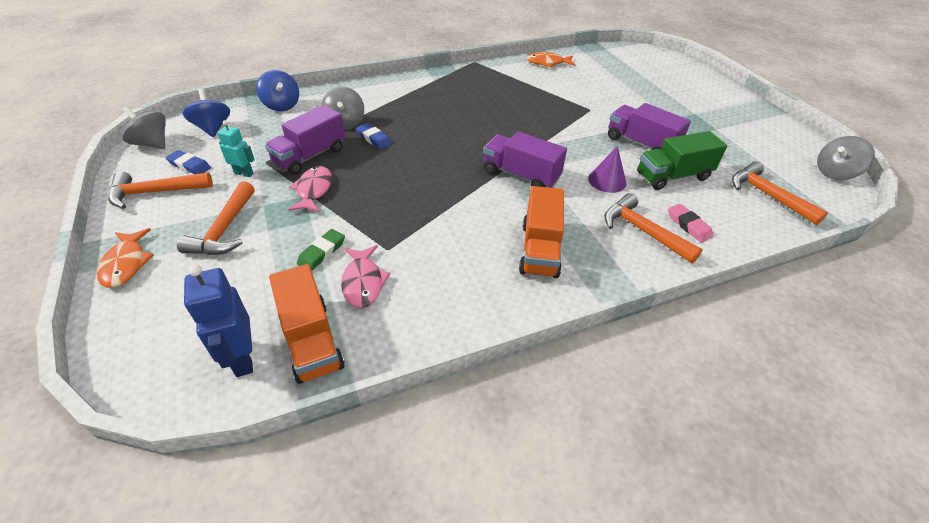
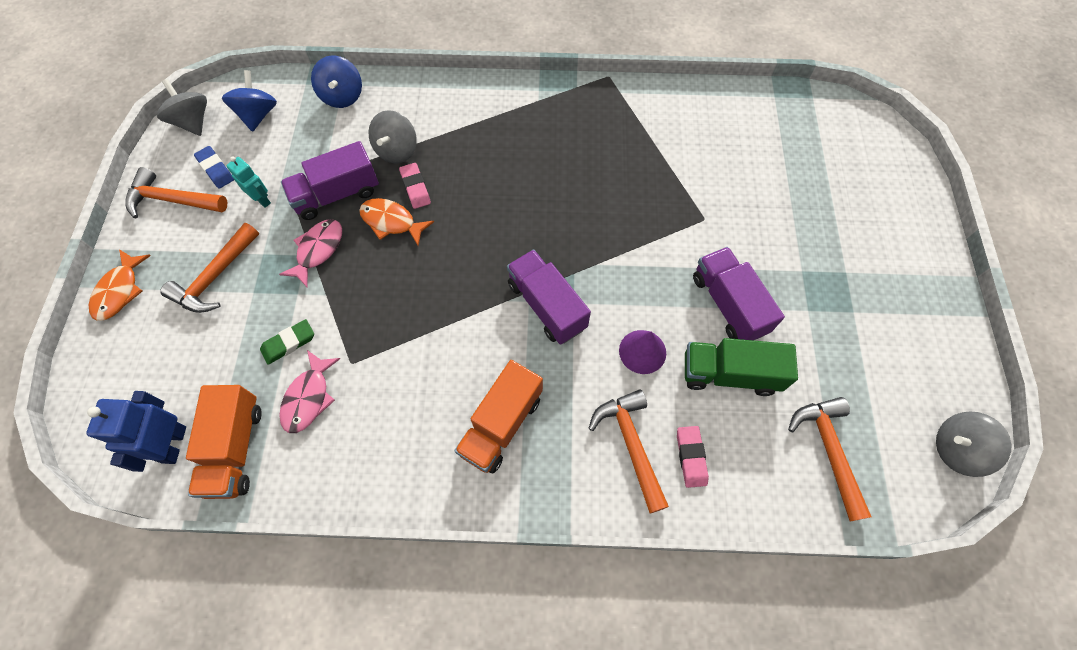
camera: 25 degrees right, 20 degrees up
blue eraser [356,123,392,149] -> pink eraser [399,163,431,209]
orange fish [526,52,575,68] -> orange fish moved to [359,198,434,246]

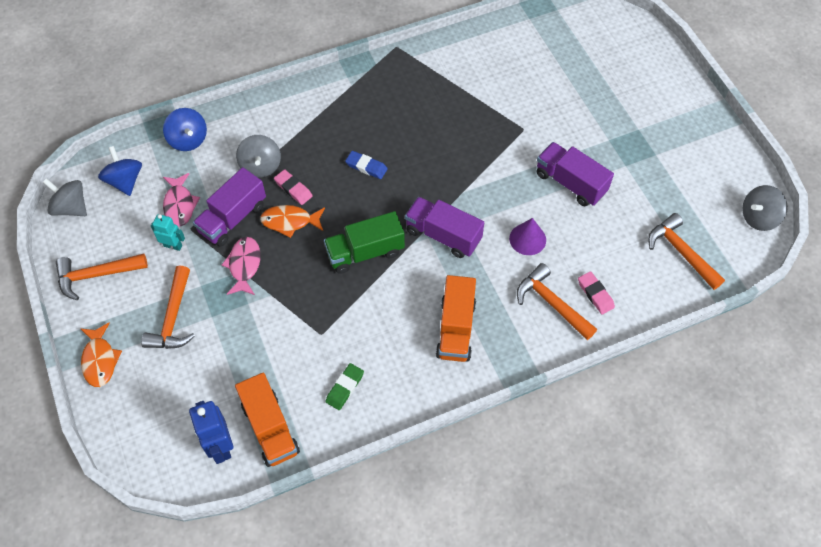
camera: 25 degrees left, 5 degrees down
blue eraser [194,146,234,189] -> blue eraser moved to [345,151,388,179]
green eraser [260,319,314,365] -> green eraser moved to [325,363,364,410]
pink fish [279,350,340,433] -> pink fish moved to [163,173,200,227]
green truck [685,338,798,396] -> green truck moved to [324,211,405,274]

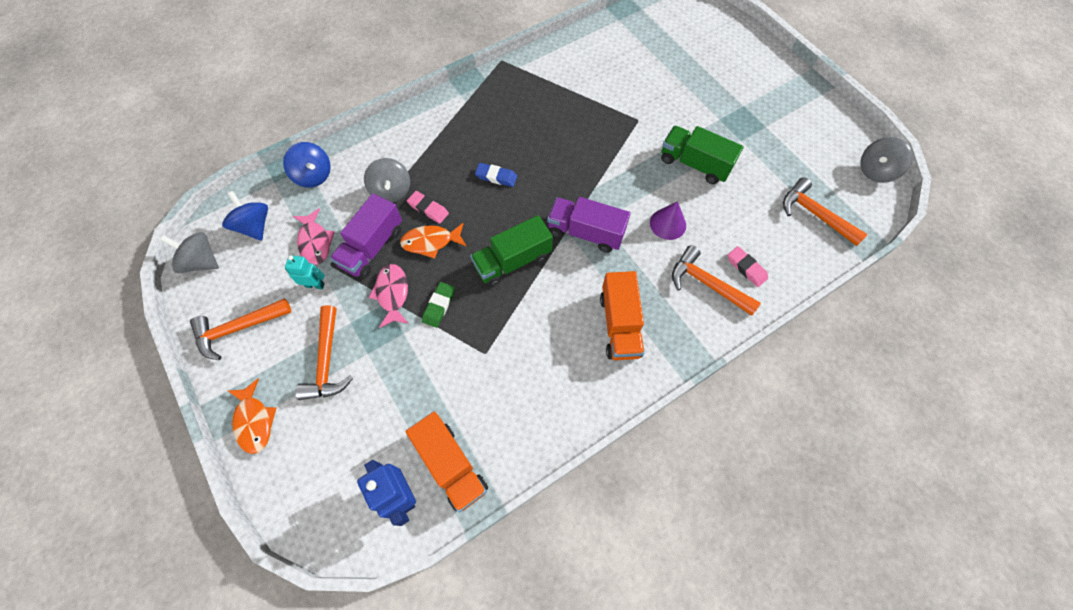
camera: 10 degrees left, 5 degrees up
green eraser [325,363,364,410] -> green eraser moved to [422,282,455,328]
purple truck [536,142,614,206] -> green truck [661,126,744,184]

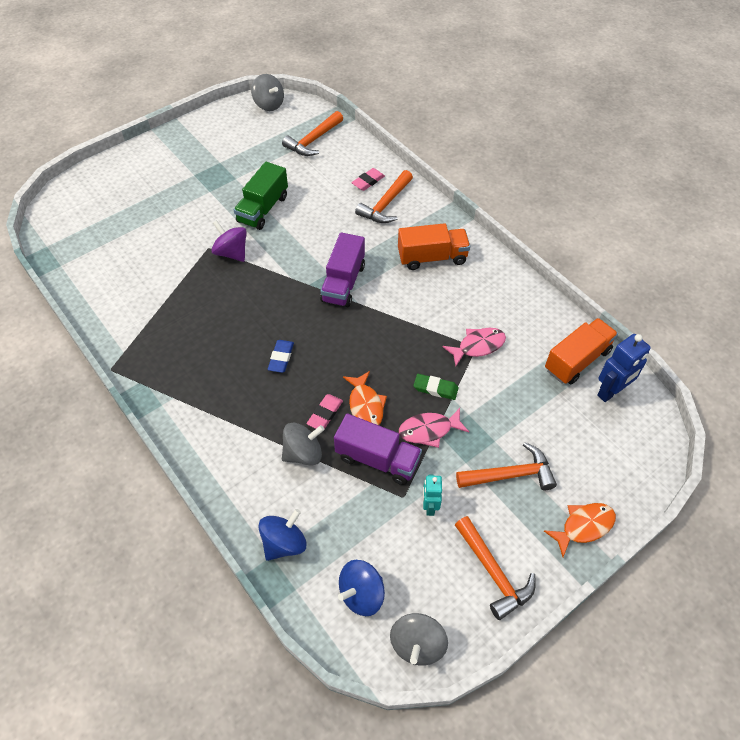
camera: 95 degrees left, 10 degrees down
pink fish [293,208,335,265] -> pink fish moved to [442,328,506,366]
green truck [470,215,553,287] -> none
purple cone [650,201,686,240] -> none
none -> purple spinning top [211,220,247,262]

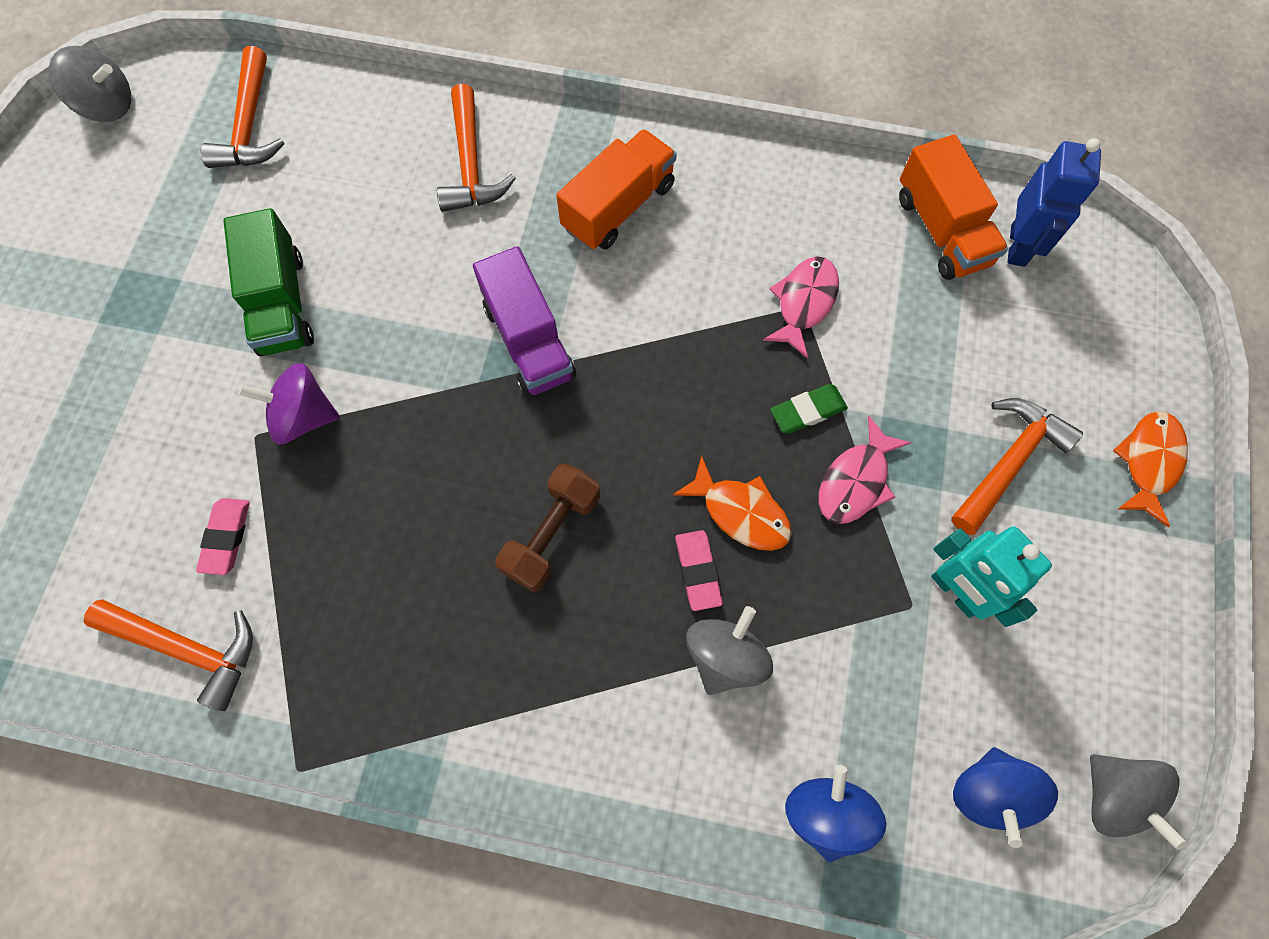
camera: 40 degrees left, 15 degrees up
blue eraser [268,340,294,373] -> brown dumbbell [495,463,600,592]
purple truck [334,414,422,485] -> none
pink eraser [351,168,385,191] -> pink eraser moved to [196,498,250,575]
turquoise robot [423,474,442,516] -> turquoise robot [931,526,1052,627], size x1.60
orange hammer [455,516,536,620] -> orange hammer moved to [84,599,253,711]
orange truck [545,318,618,384] -> orange truck turned 150 degrees clockwise [899,135,1008,280]

